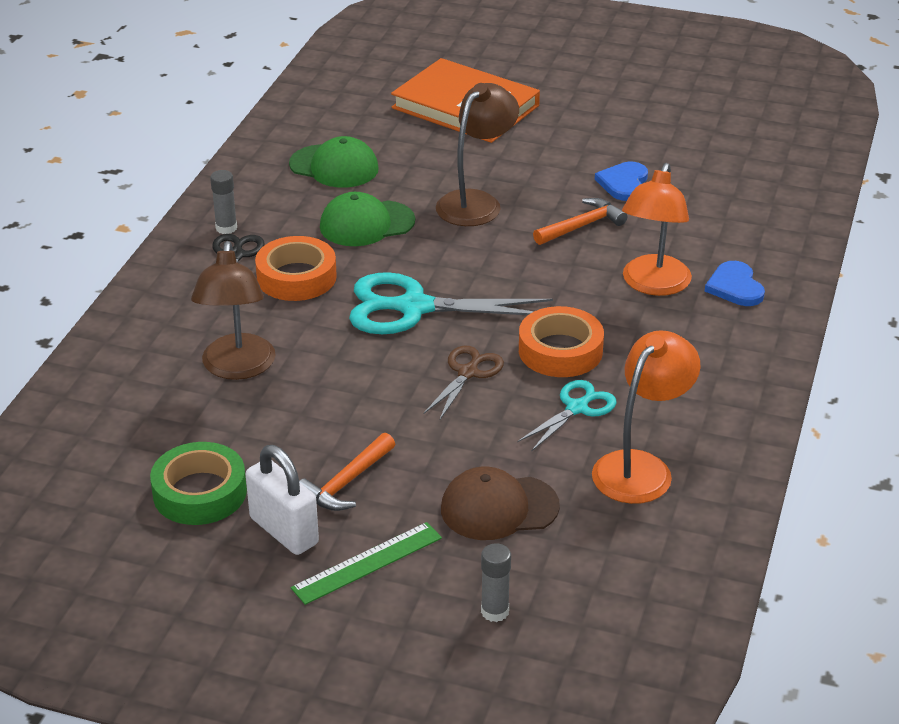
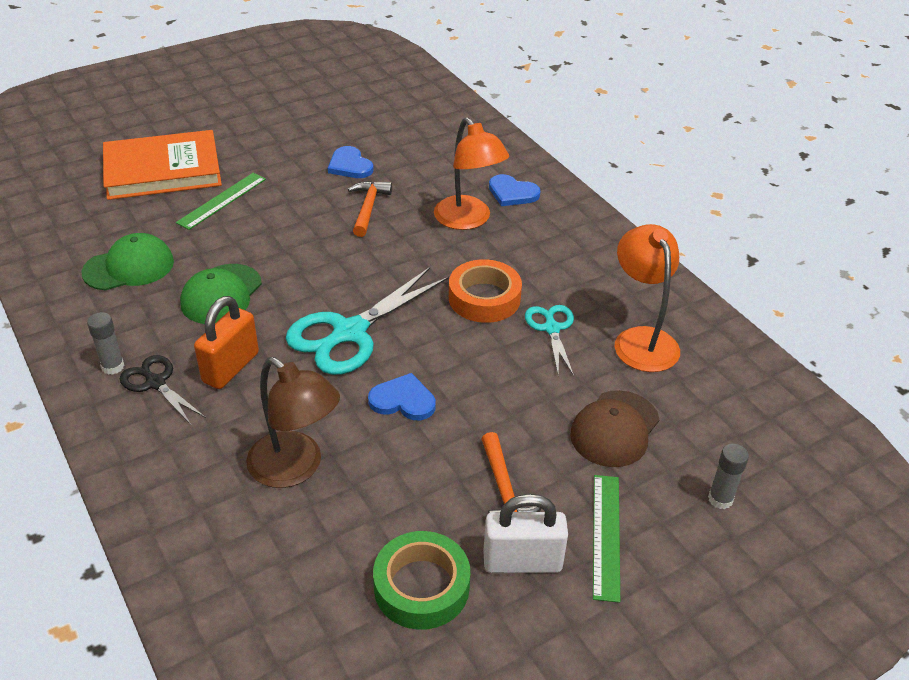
camera: 50 degrees left, 5 degrees up
orange tape [255,236,337,301] -> orange padlock [194,296,259,389]
brown scissors [423,346,504,419] -> none
brown lamp [436,83,519,226] -> none
none -> green ruler [176,173,266,230]
none -> blue heart [368,373,436,420]

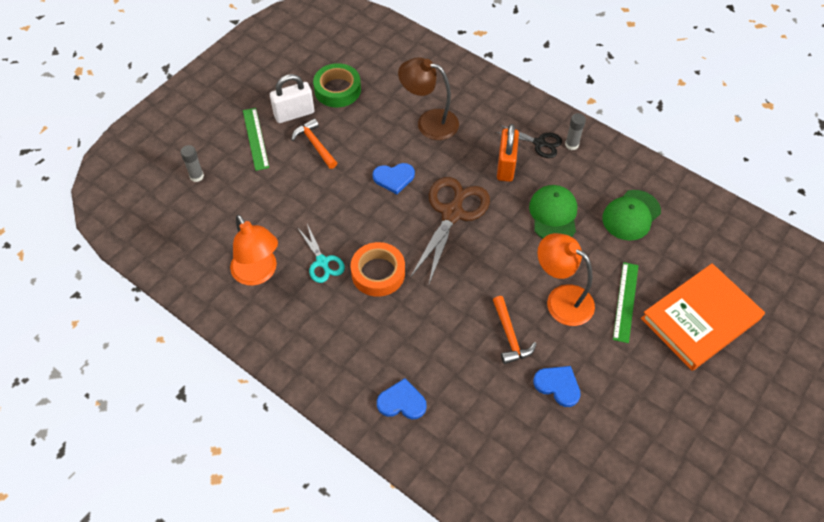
camera: 160 degrees right, 15 degrees up
turquoise scissors [286,267,449,375] -> brown scissors [410,177,490,284]
orange lamp [434,118,509,230] -> orange lamp moved to [537,233,595,326]
brown cap [570,390,659,467] -> none

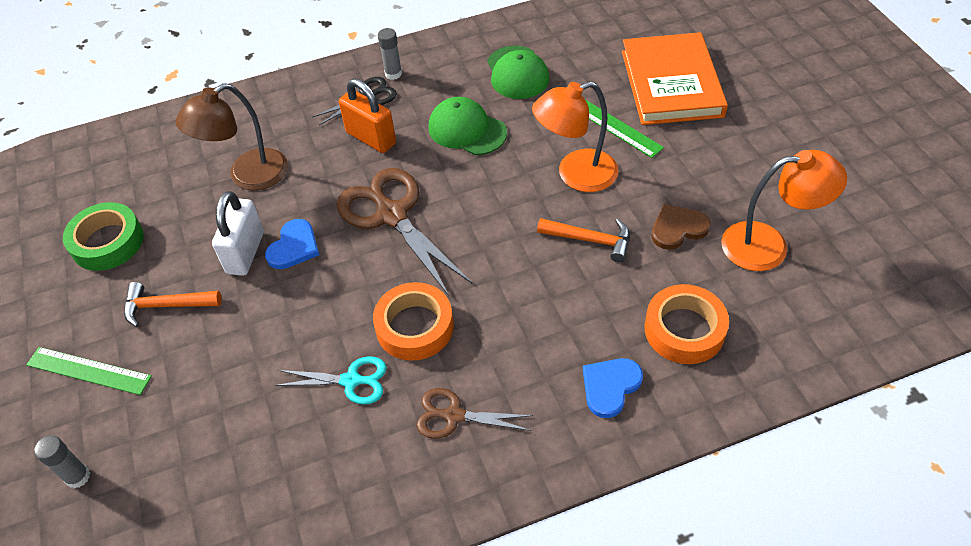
camera: 55 degrees left, 5 degrees down
orange lamp [230,215,278,286] -> orange lamp moved to [721,150,847,271]
white padlock [270,74,314,123] -> white padlock moved to [212,191,264,276]
blue heart [533,366,581,407] -> brown heart [651,204,711,250]
none -> brown scissors [416,388,533,439]
none -> orange tape [645,284,729,364]

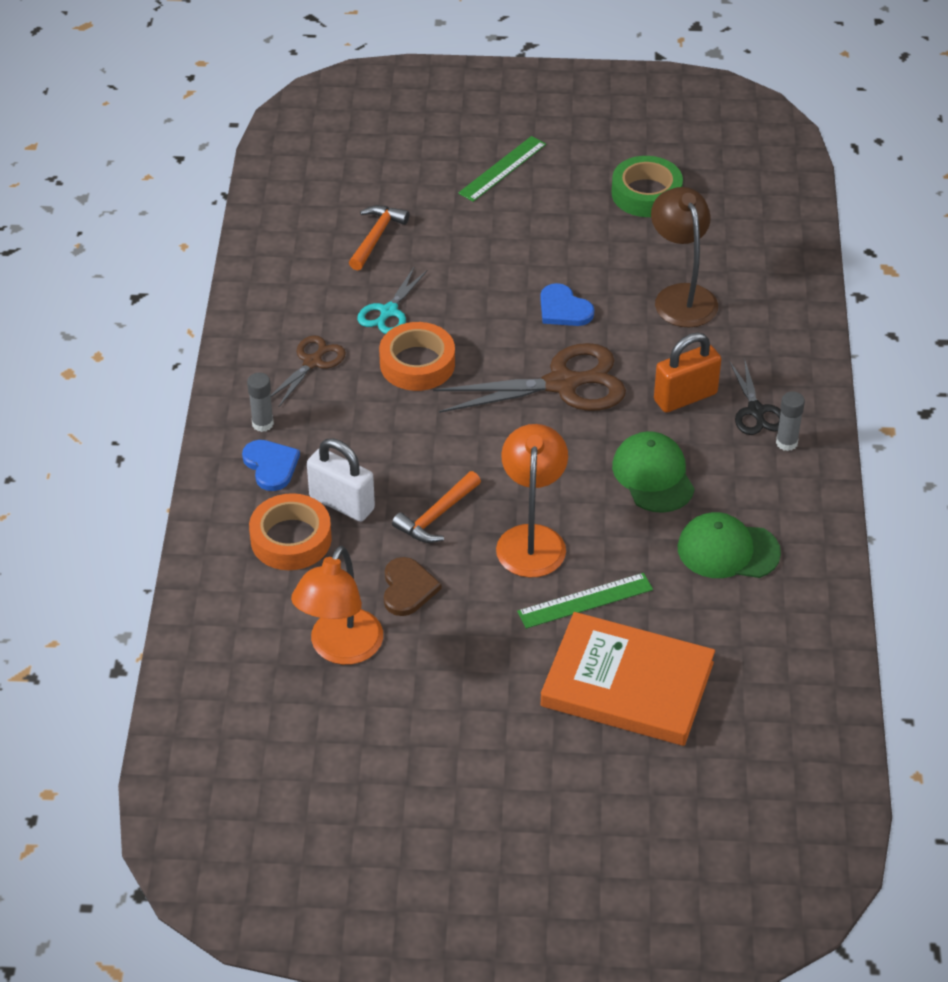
camera: 110 degrees right, 5 degrees down
grey glue stick [34,435,90,489] -> grey glue stick moved to [247,372,274,432]
orange hammer [124,282,222,327] -> orange hammer moved to [349,205,409,270]
white padlock [212,191,264,276] -> white padlock moved to [307,438,375,522]
green cap [429,97,507,155] -> green cap turned 75 degrees counterclockwise [612,431,695,513]

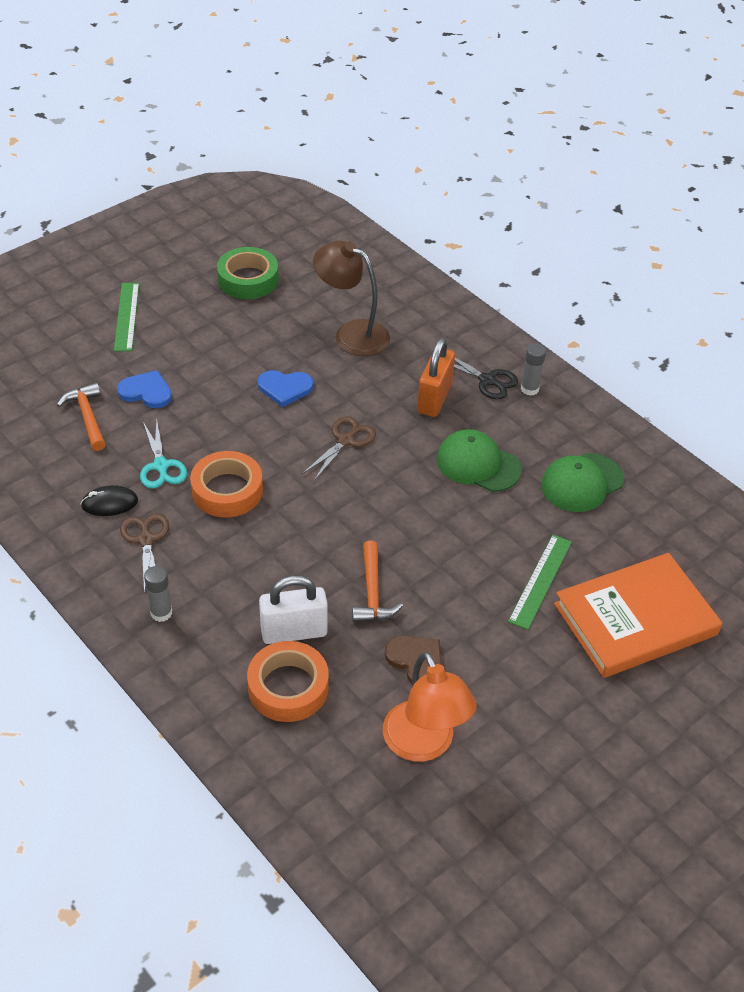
camera: 45 degrees left, 0 degrees up
blue heart [242,440,300,491] -> blue heart moved to [117,370,172,408]
brown scissors [433,343,626,413] -> brown scissors [302,416,376,481], size x0.55
orange lamp [496,424,568,578] -> none
none -> black mouse [81,485,138,516]

